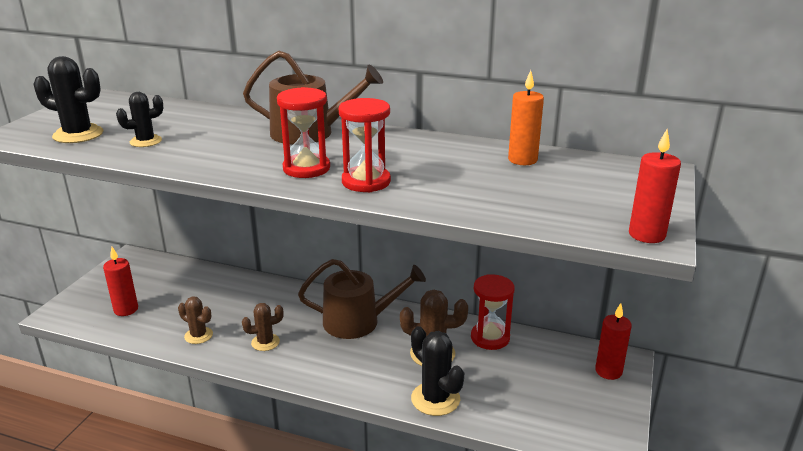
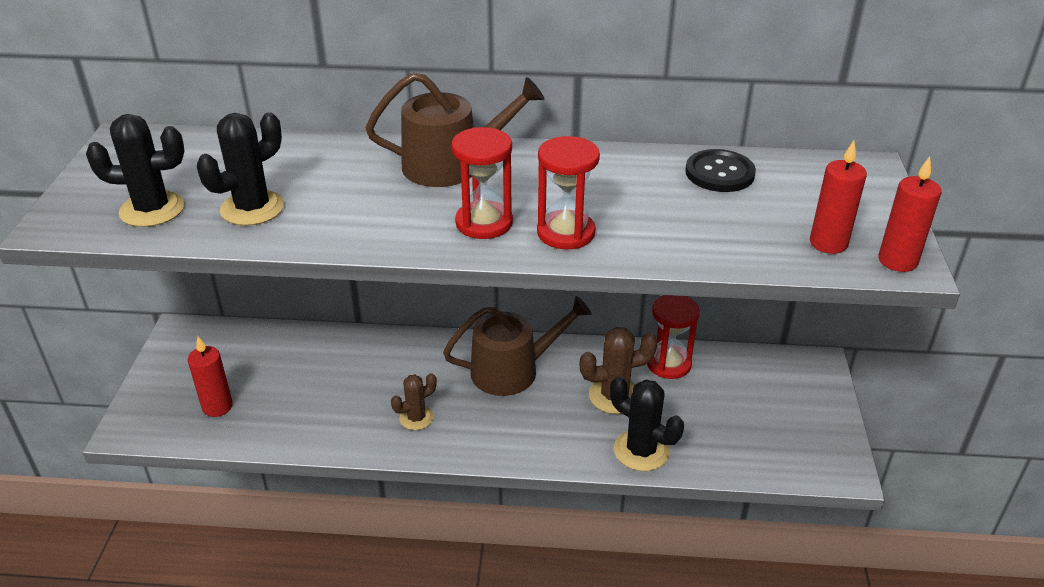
camera: 15 degrees left, 10 degrees up
black cactus [116,92,163,147] -> black cactus [197,112,284,226], size x1.57
brown cactus [178,296,213,344] -> none
orange candle [508,70,544,165] -> black button [685,149,756,192]
red candle [595,303,632,380] -> red candle moved to [810,140,867,254]

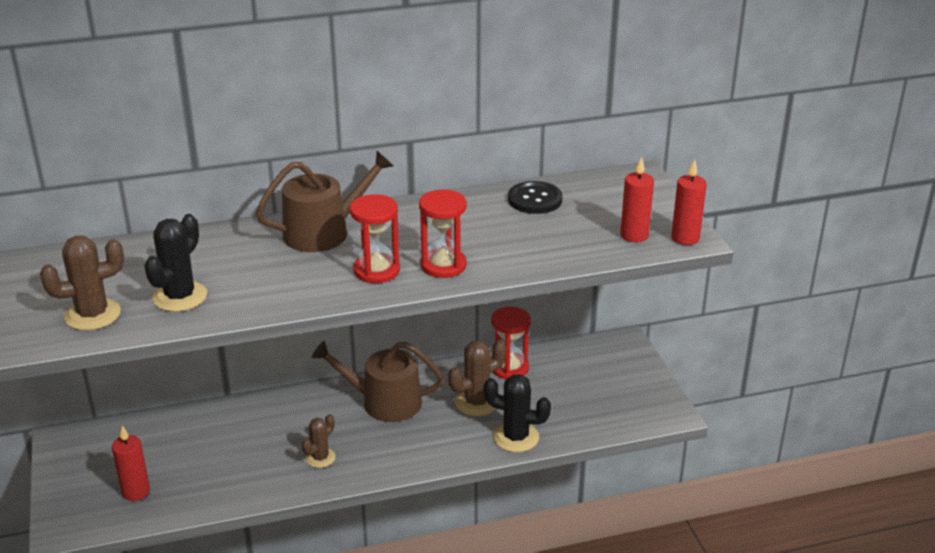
camera: 20 degrees left, 5 degrees down
black cactus [86,114,185,227] -> brown cactus [40,236,124,331]
brown watering can [443,296,592,396] -> brown watering can turned 135 degrees counterclockwise [312,341,444,422]

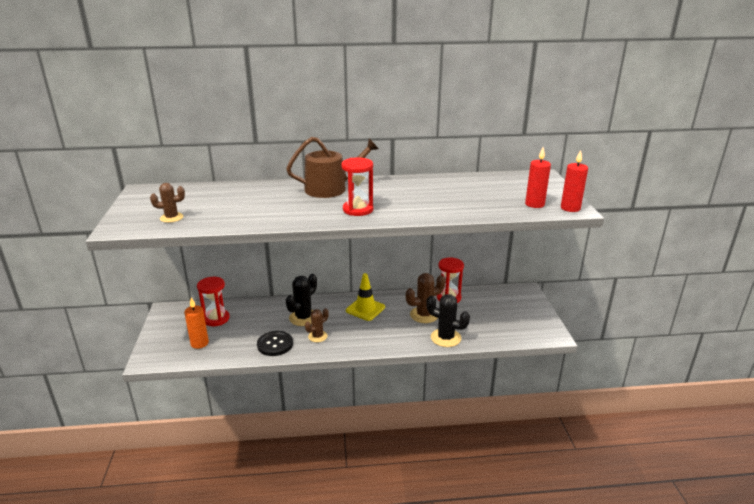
camera: 10 degrees right, 5 degrees down
brown cactus [40,236,124,331] -> brown cactus [150,183,185,223], size x0.64
red candle [112,425,150,501] -> orange candle [184,297,209,349]
black cactus [144,214,207,312] -> black cactus moved to [286,274,317,326]
brown watering can [312,341,444,422] -> yellow traffic cone [346,273,385,321]
red hourglass [419,189,467,278] -> red hourglass moved to [197,277,230,326]
black button [508,181,563,214] -> black button moved to [257,331,293,356]

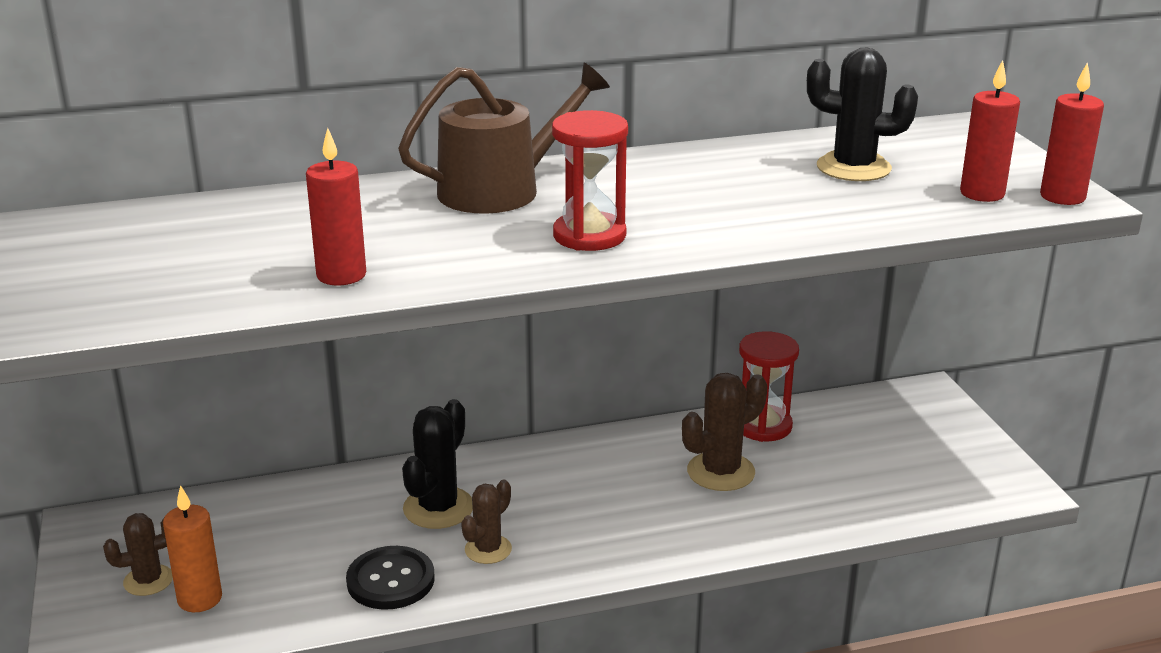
camera: 10 degrees left, 0 degrees up
brown cactus [150,183,185,223] -> brown cactus moved to [103,513,173,596]
red hourglass [197,277,230,326] -> none
yellow traffic cone [346,273,385,321] -> none
black cactus [426,294,470,347] -> black cactus moved to [807,48,918,181]
none -> red candle [306,128,366,285]

